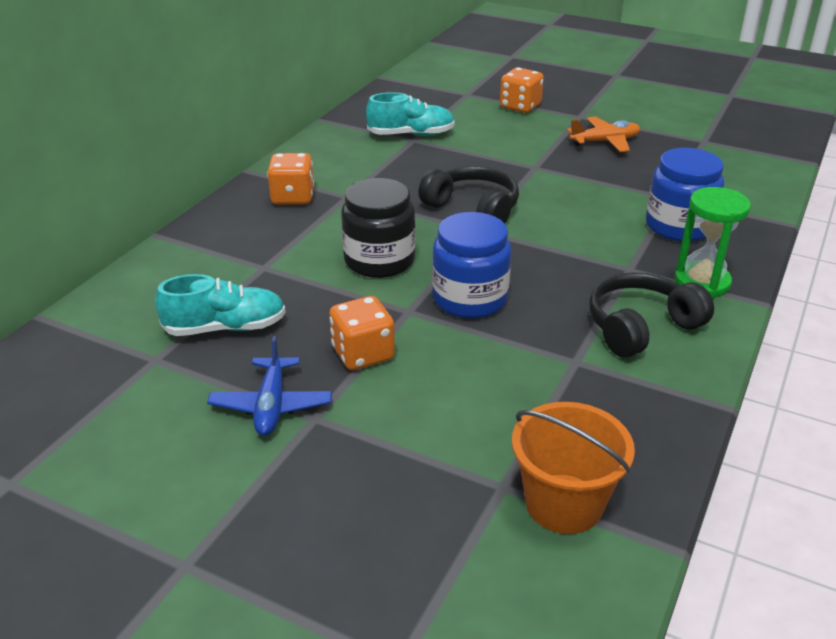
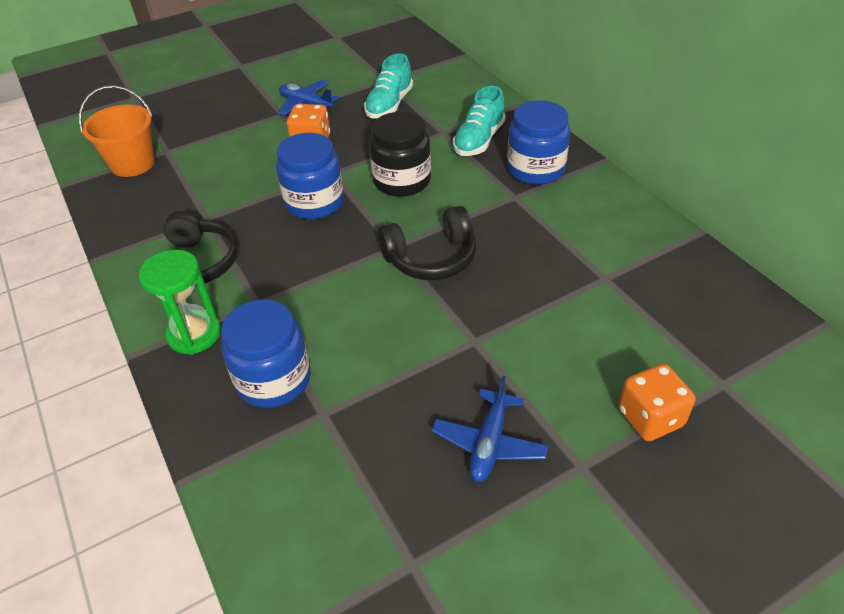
camera: 125 degrees right, 10 degrees up
orange dice [267,153,314,205] -> blue jar [507,100,570,185]
turquoise shoe [366,92,455,136] -> turquoise shoe moved to [453,86,506,156]
orange plane [567,116,640,152] -> blue plane [432,376,548,482]

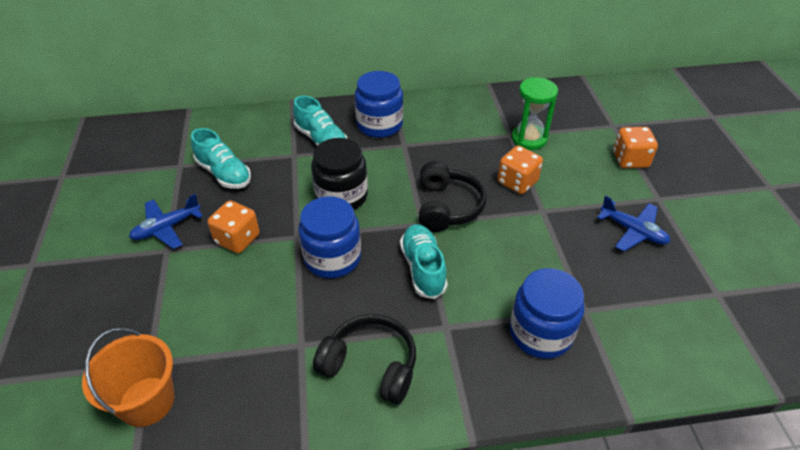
camera: 70 degrees left, 0 degrees up
green hourglass [139,250,221,355] -> green hourglass moved to [512,77,558,150]
none -> turquoise shoe [400,224,448,299]
none -> orange dice [497,145,543,194]

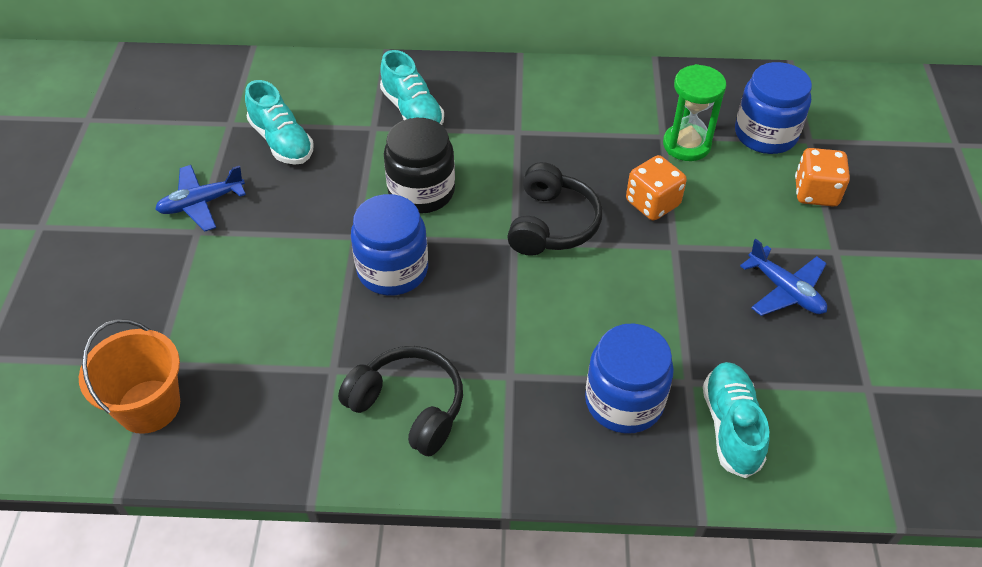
camera: 10 degrees right, 5 degrees up
orange dice [208,200,260,253] -> none
blue jar [355,71,403,138] -> blue jar moved to [735,62,812,154]
turquoise shoe [400,224,448,299] -> turquoise shoe moved to [703,362,770,478]

